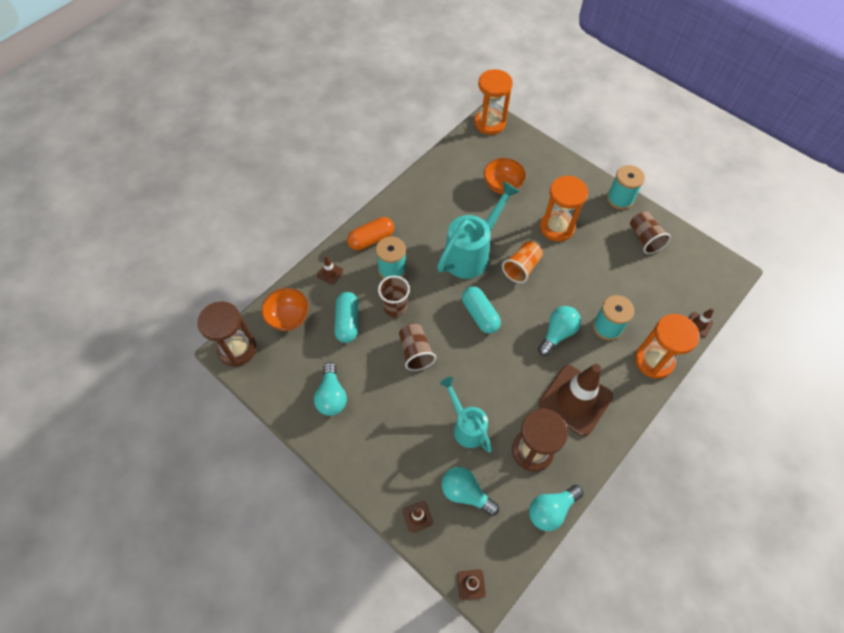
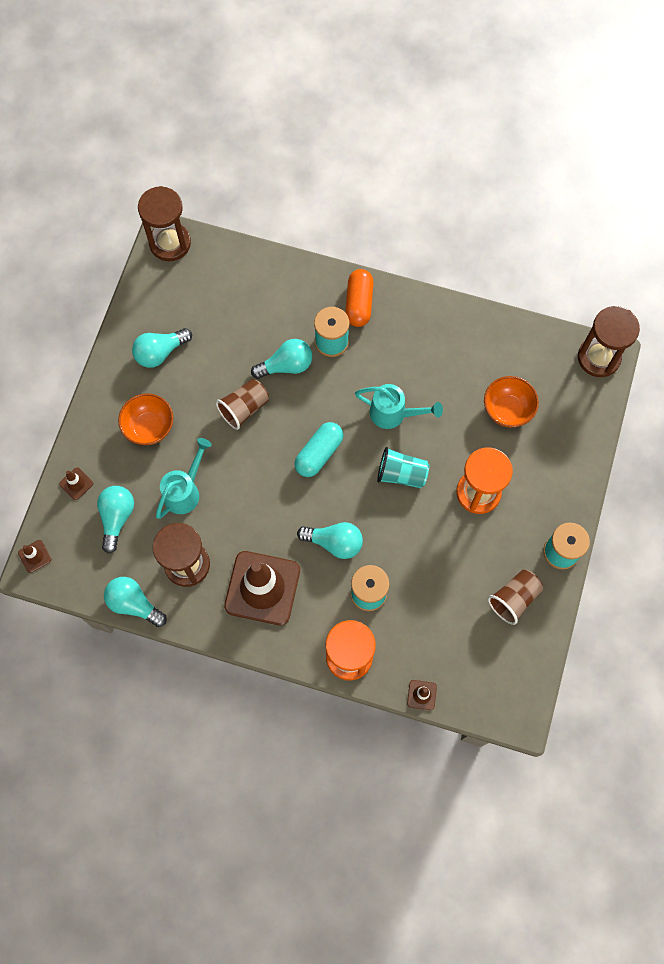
camera: 65 degrees right, 10 degrees up
orange bowl [261,288,309,331] -> orange bowl moved to [118,393,173,445]
brown traffic cone [317,256,344,285] -> none
turquoise capsule [334,292,359,343] -> none
orange capsule [347,217,394,251] -> orange capsule turned 60 degrees clockwise [345,269,373,327]
brown cup [378,276,410,317] -> turquoise light bulb [251,339,312,379]
turquoise watering can [437,181,520,279] -> turquoise watering can [355,384,443,429], size x0.64
orange hourglass [474,69,513,135] -> brown hourglass [578,306,640,377]
orange cup [502,241,543,283] -> turquoise cup [377,447,430,488]

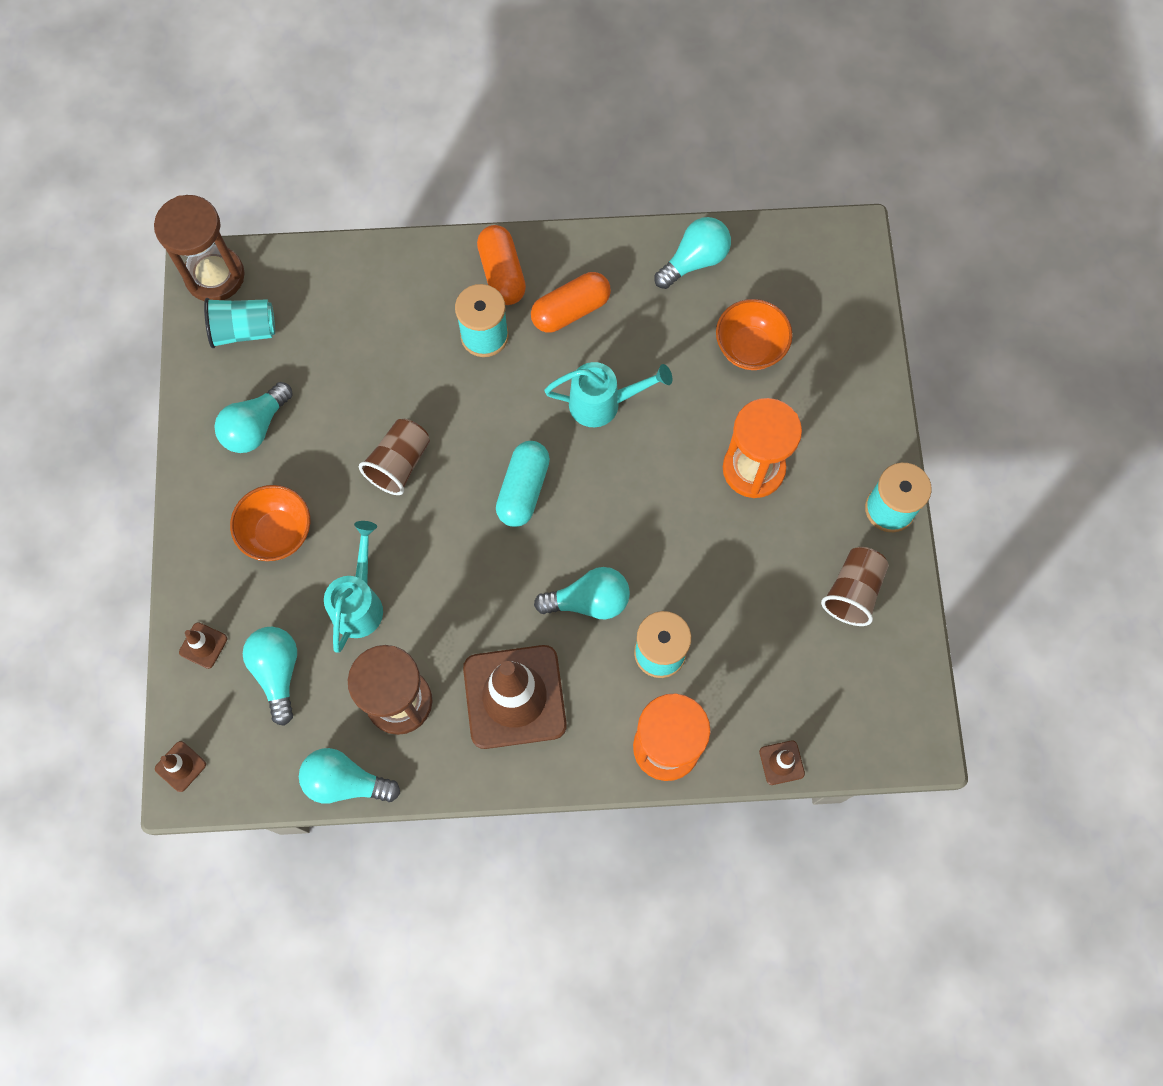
camera: 20 degrees left, 0 degrees up
turquoise light bulb [251,339,312,379] -> turquoise light bulb moved to [654,217,731,289]
turquoise cup [377,447,430,488] -> turquoise cup moved to [204,298,275,348]
brown hourglass [578,306,640,377] -> none
none -> orange capsule [531,272,611,333]

